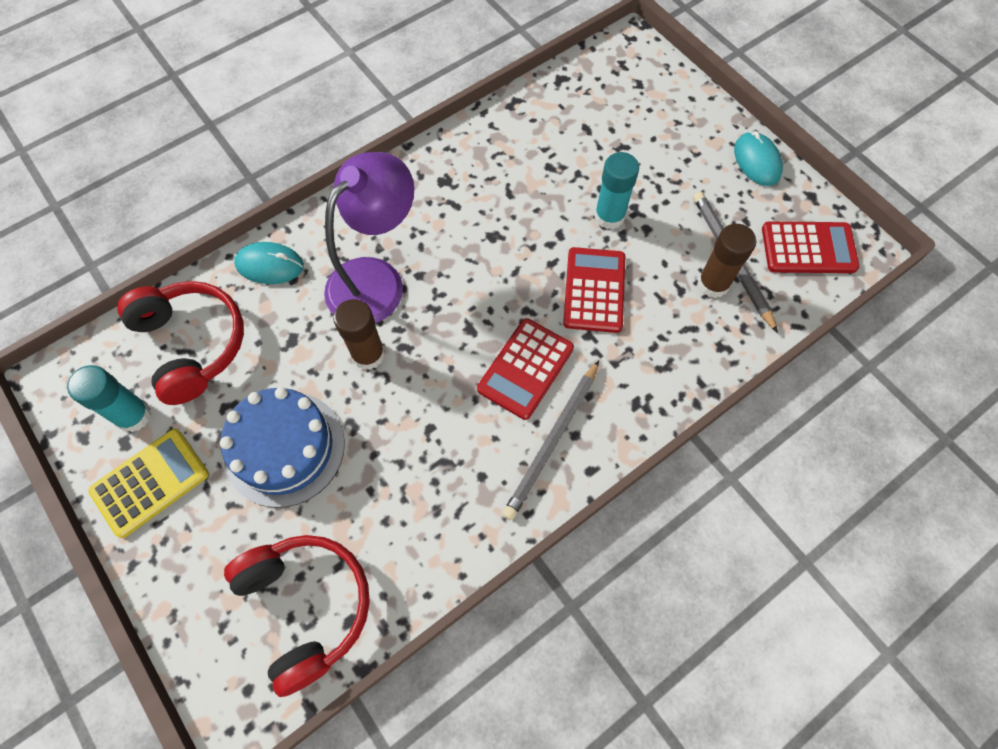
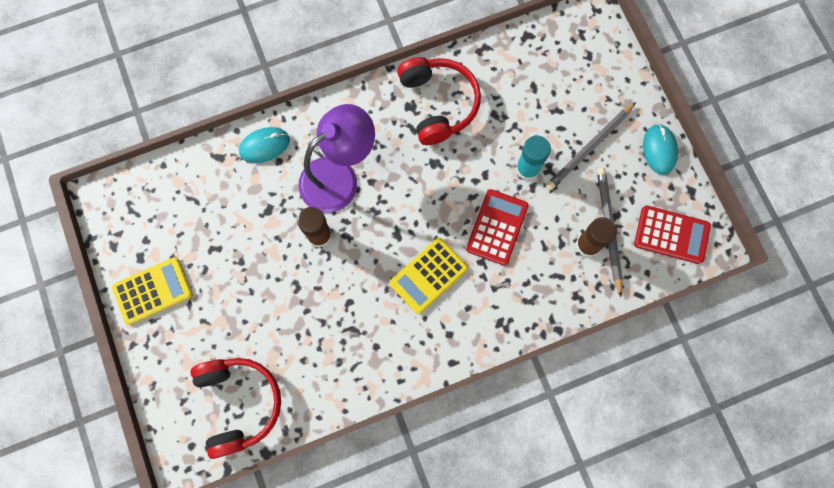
camera: 15 degrees right, 10 degrees up
turquoise glue stick [67,365,151,432] -> none
red headphones [117,281,244,405] -> red headphones moved to [397,57,481,145]
blue cake [220,387,345,508] -> none
turquoise mouse [234,242,304,284] -> turquoise mouse turned 45 degrees counterclockwise [239,127,290,163]
red calculator [477,318,574,420] -> yellow calculator [390,238,468,314]
grey pencil [503,361,599,520] -> grey pencil moved to [546,102,636,190]

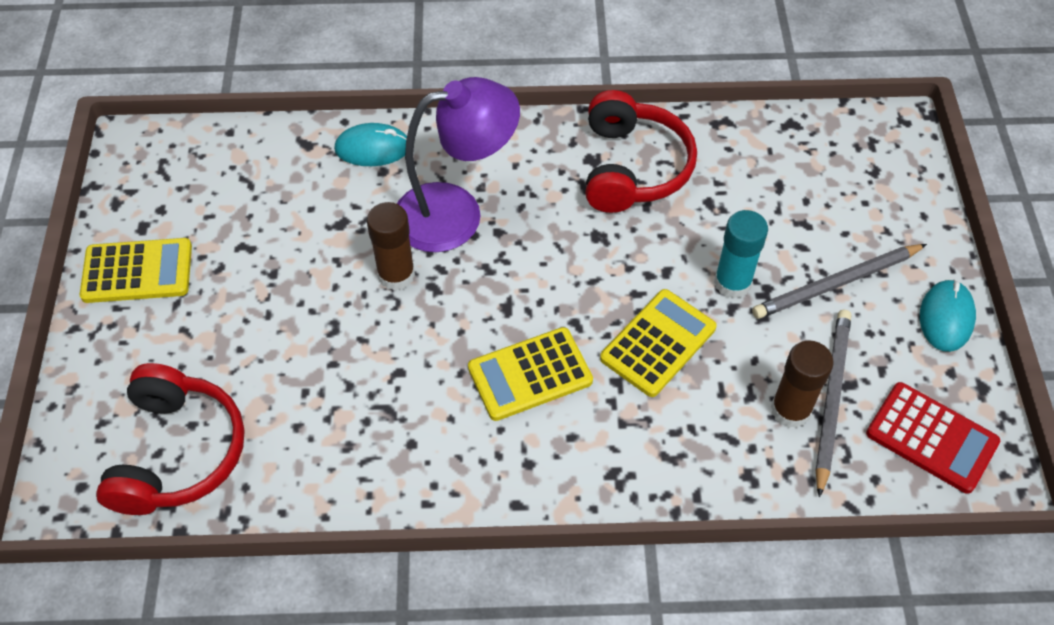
camera: 20 degrees right, 20 degrees down
red calculator [466,189,528,266] -> yellow calculator [600,289,717,397]

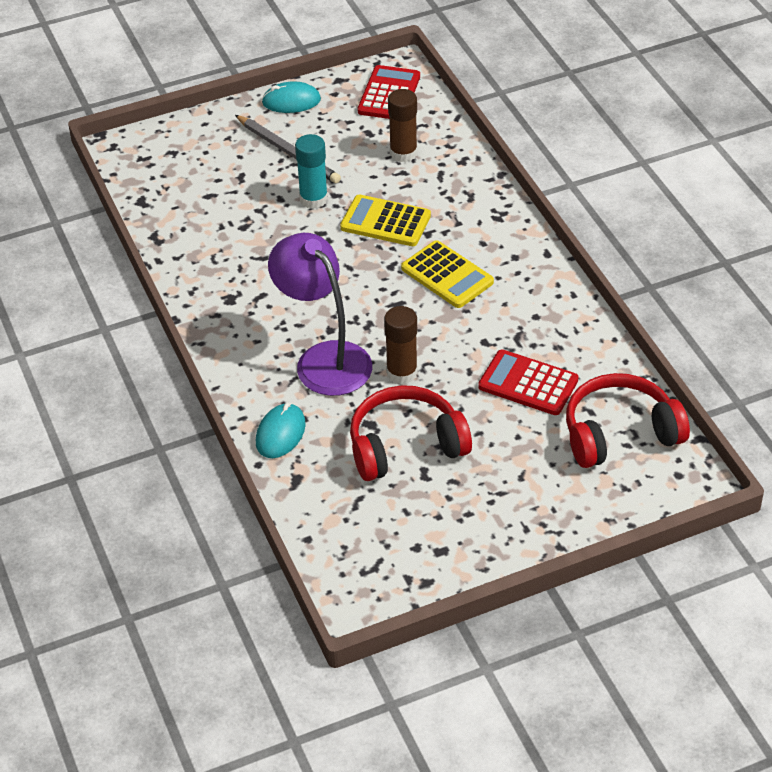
camera: 110 degrees left, 10 degrees down
yellow calculator [80,238,192,303] -> none
turquoise mouse [334,123,407,166] -> turquoise mouse turned 45 degrees clockwise [256,403,306,458]
red headphones [586,90,697,213] -> red headphones moved to [350,385,472,481]
grey pencil [815,310,851,498] -> none
none -> red calculator [478,350,578,415]

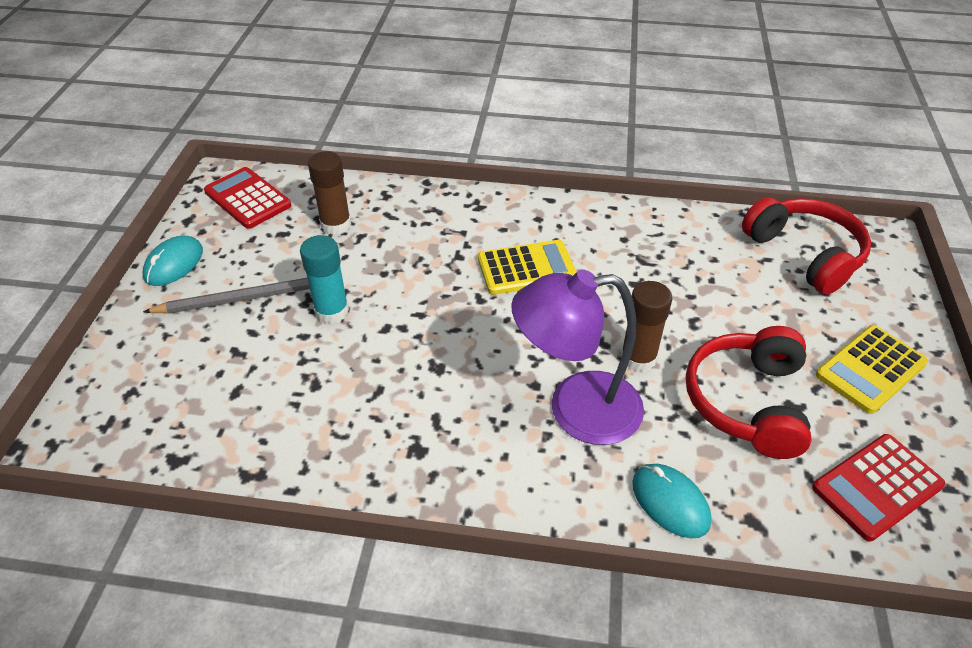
camera: 60 degrees left, 0 degrees up
yellow calculator [340,194,431,246] -> yellow calculator moved to [816,325,928,414]
red calculator [478,350,578,415] -> red calculator moved to [812,434,945,541]
red headphones [566,373,690,468] -> red headphones turned 135 degrees clockwise [742,197,871,295]

